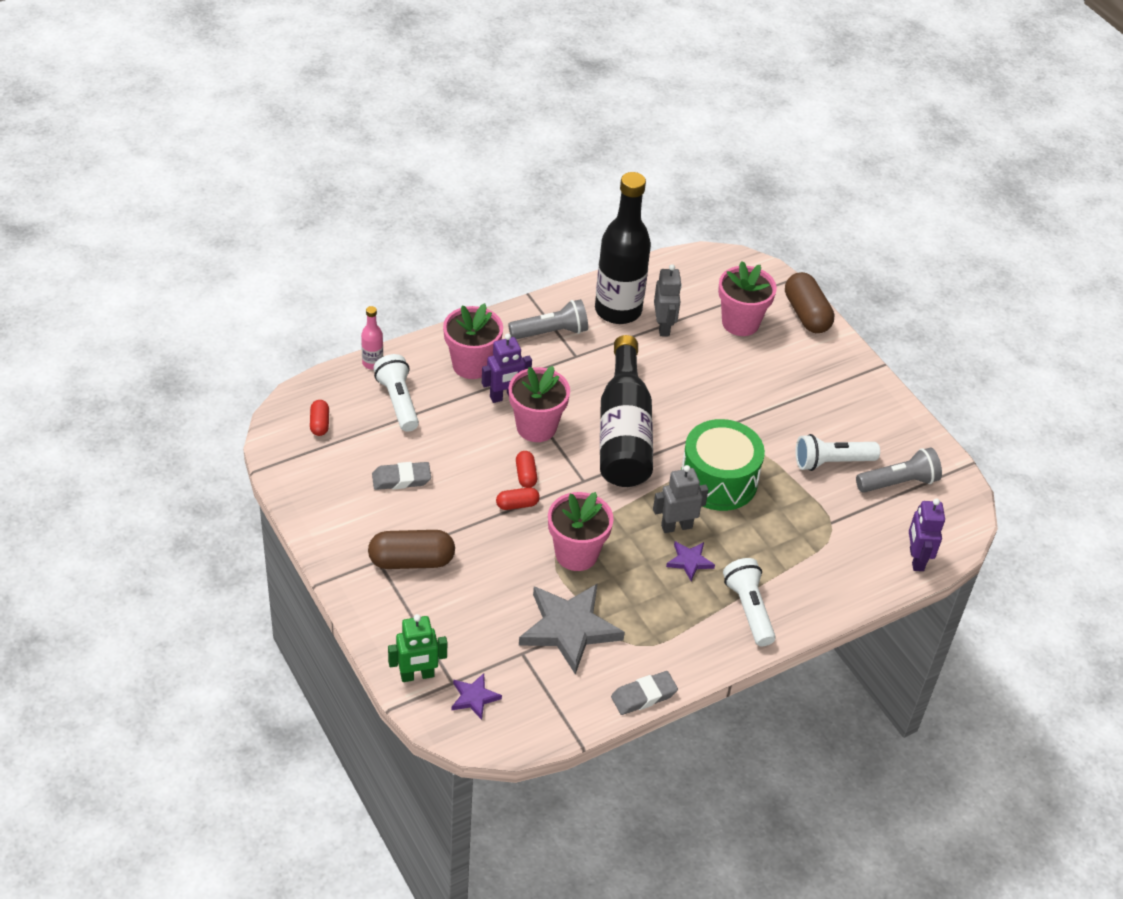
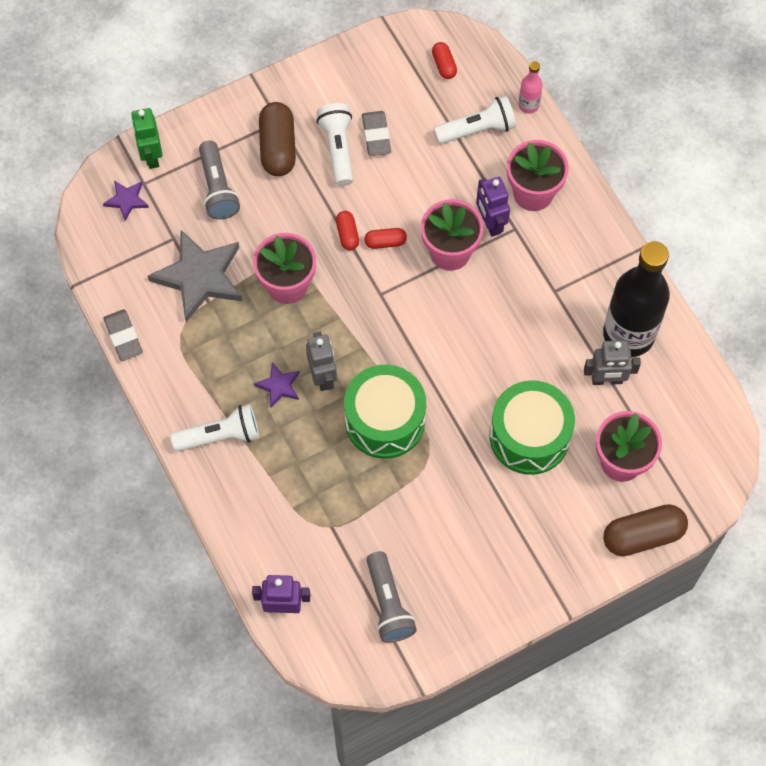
camera: 95 degrees right, 20 degrees up
red capsule [310,400,329,436] -> red capsule turned 75 degrees clockwise [432,42,457,79]
grey flashlight [508,299,588,339] -> grey flashlight moved to [199,140,240,220]
black bottle [600,335,653,487] -> none
white flashlight [795,434,880,471] -> white flashlight moved to [316,103,353,186]
none -> green drum [490,380,575,475]

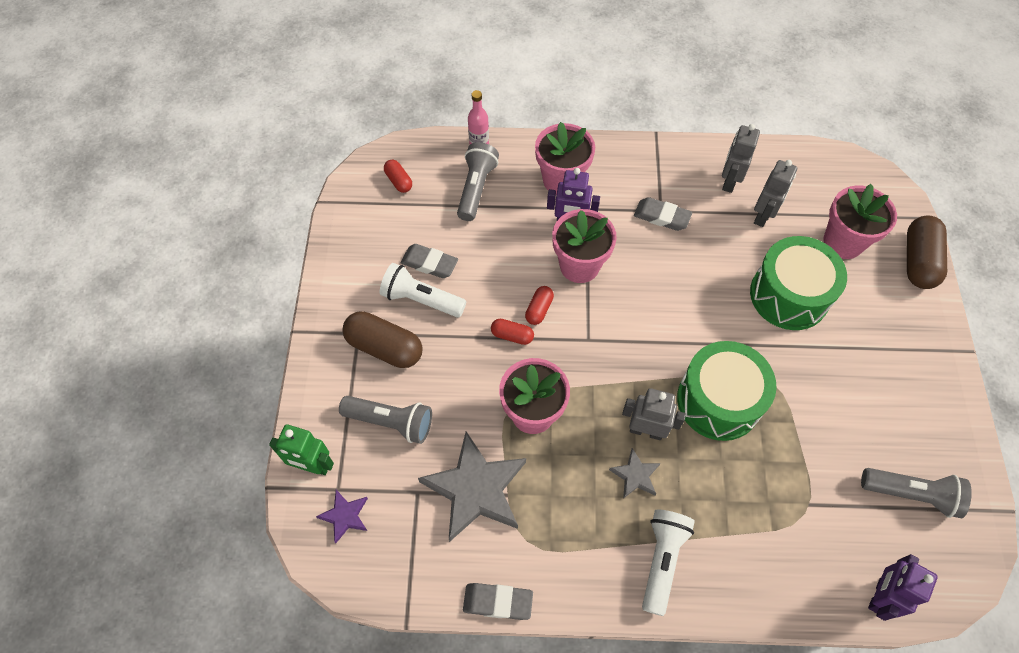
camera: 60 degrees left, 5 degrees down
purple star [254,362,300,407] -> grey star [609,448,661,499]
red capsule [432,42,457,79] -> red capsule turned 45 degrees clockwise [384,160,412,193]
white flashlight [433,96,516,144] -> grey flashlight [457,142,499,221]
black bottle [603,241,670,357] -> grey robot [722,124,760,193]
none -> grey eraser [634,197,692,231]

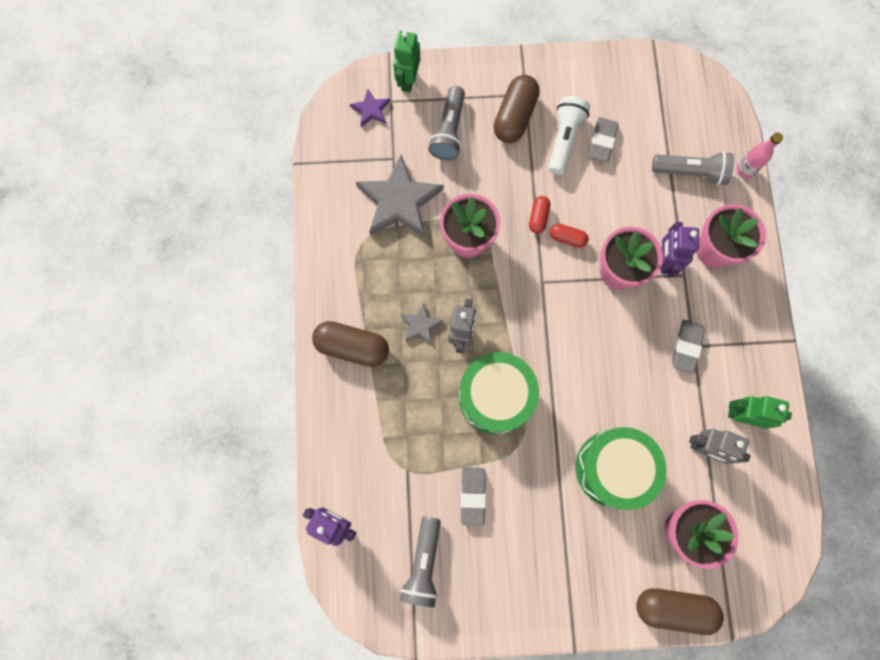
camera: 85 degrees right, 15 degrees up
red capsule [384,160,412,193] -> none
grey eraser [463,583,533,620] -> grey eraser moved to [461,467,486,526]
white flashlight [642,510,695,616] -> brown capsule [312,321,389,367]
grey robot [722,124,760,193] -> green robot [728,396,792,429]

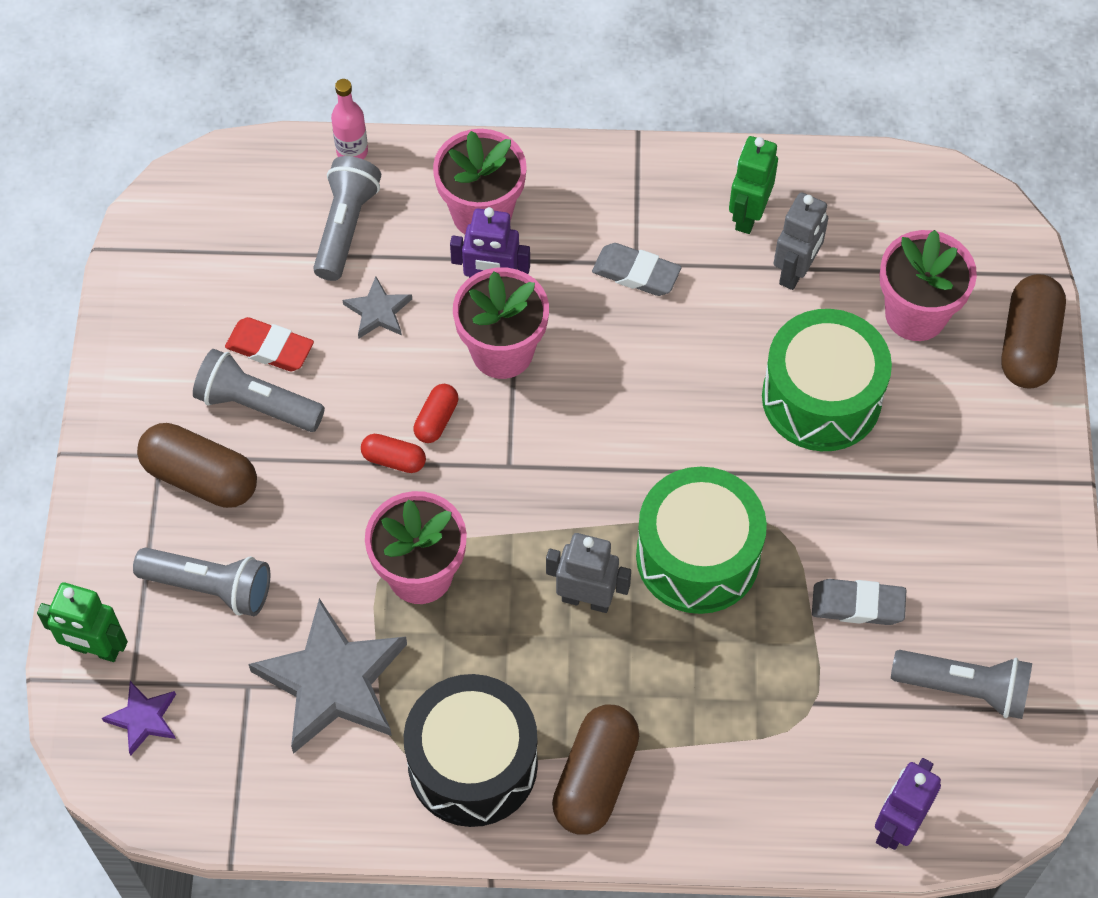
camera: 85 degrees left, 15 degrees down
grey star [401,303,443,345] -> grey star moved to [343,276,412,338]
white flashlight [548,96,590,175] -> grey flashlight [193,349,325,432]
grey eraser [588,117,618,162] -> red eraser [225,317,314,371]
none -> black drum [404,674,538,827]

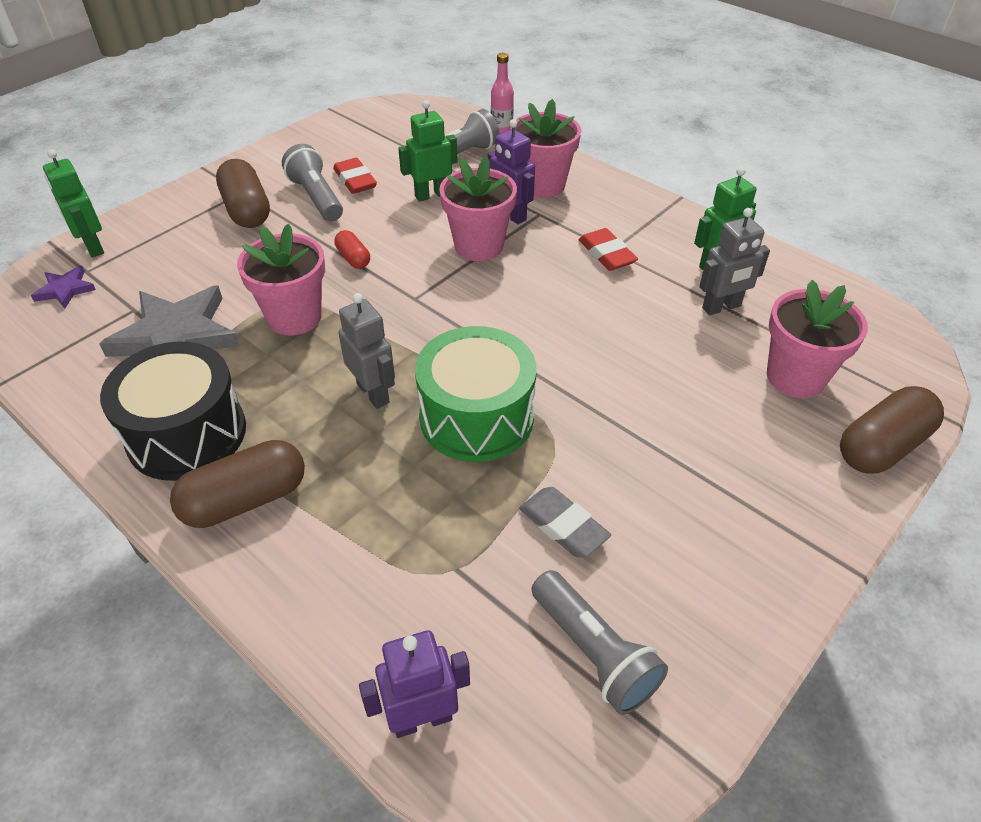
camera: 40 degrees right, 15 degrees down
grey flashlight [133,548,270,616] -> none
grey star [343,276,412,338] -> green robot [398,100,457,202]
red capsule [414,384,458,443] -> none
grey eraser [592,243,682,296] -> red eraser [579,228,638,271]
green drum [762,309,892,451] -> none

